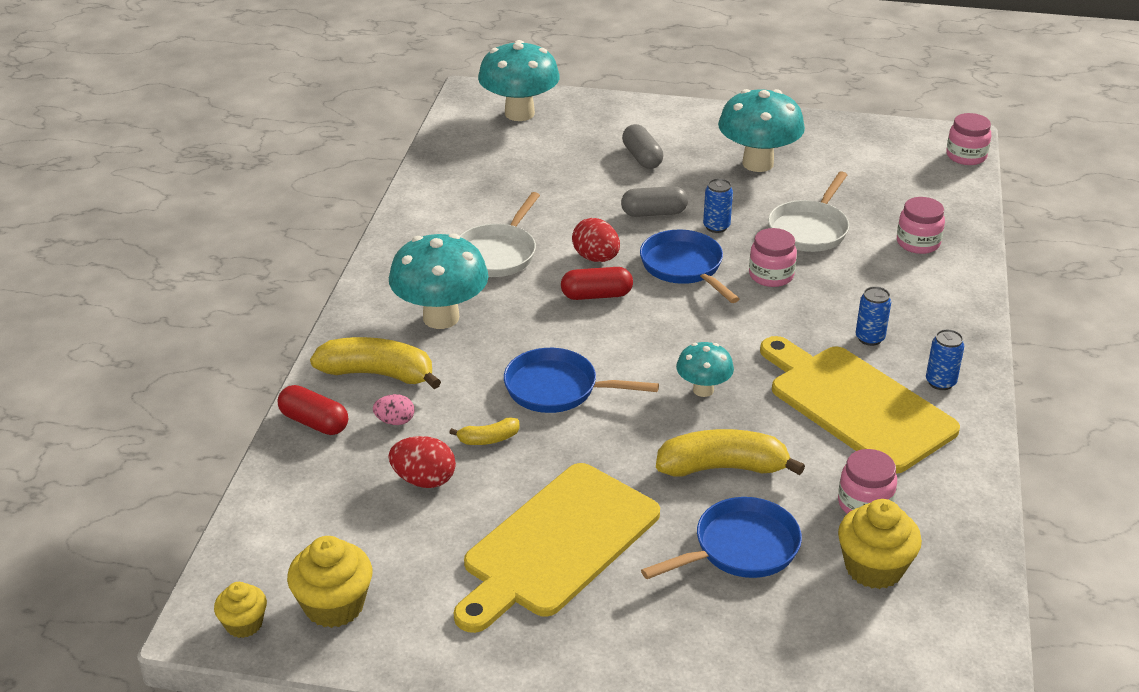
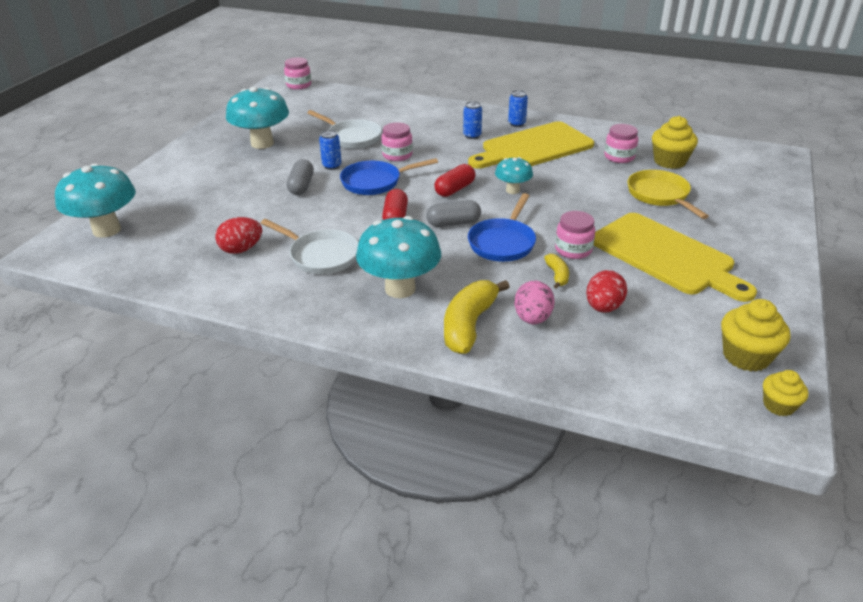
camera: 80 degrees left, 0 degrees up
red capsule [278,385,348,435] -> red capsule moved to [434,164,475,197]
pink egg [373,394,414,425] -> pink egg [514,281,555,324], size x1.56
red egg [572,218,620,262] -> red egg moved to [215,217,262,254]
grey capsule [622,124,663,169] -> grey capsule moved to [426,200,481,227]
blue pan [641,497,802,579] -> yellow pan [627,170,709,219]
yellow banana [656,429,805,476] -> none
pink jar [897,197,945,254] -> pink jar moved to [555,211,595,259]

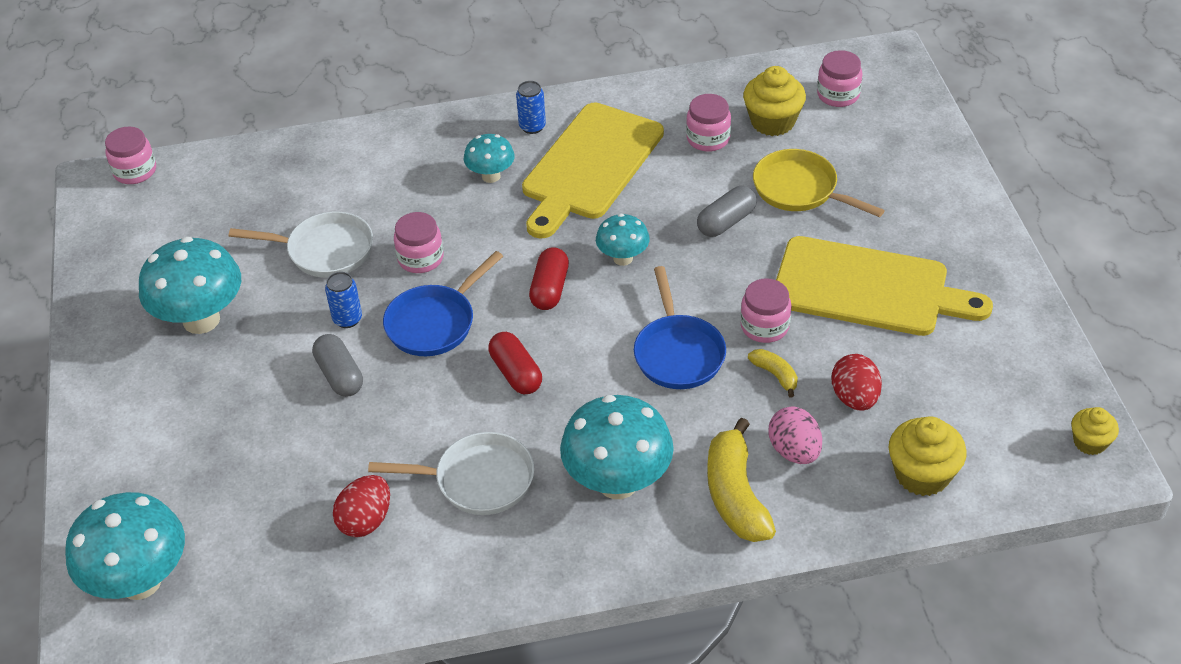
camera: 30 degrees left, 10 degrees up
grey capsule [426,200,481,227] -> grey capsule moved to [697,186,757,237]
blue can [463,101,482,139] -> turquoise mushroom [464,134,515,183]
yellow cupcake [721,299,790,372] -> yellow cupcake moved to [889,416,967,496]
none -> pink jar [817,50,862,107]

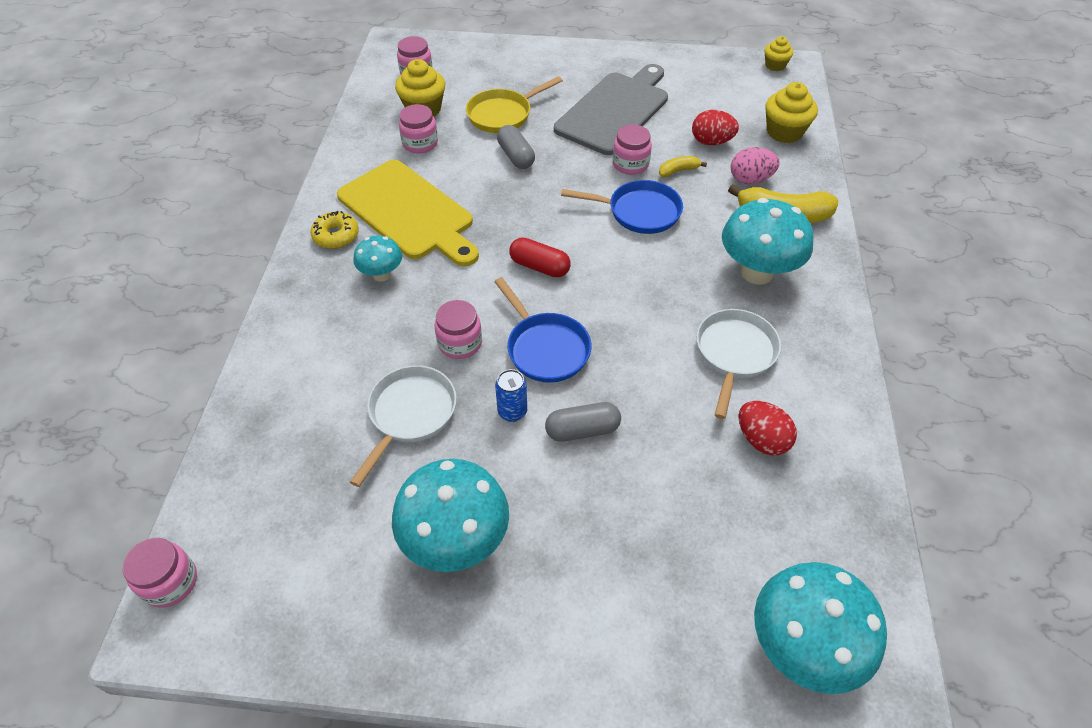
camera: 75 degrees left, 5 degrees up
red capsule [488,332,542,394] -> none
blue can [516,81,546,134] -> yellow donut [310,211,359,249]
turquoise mushroom [596,214,650,266] -> none
yellow cutting board [776,236,993,336] -> grey cutting board [554,64,668,155]

